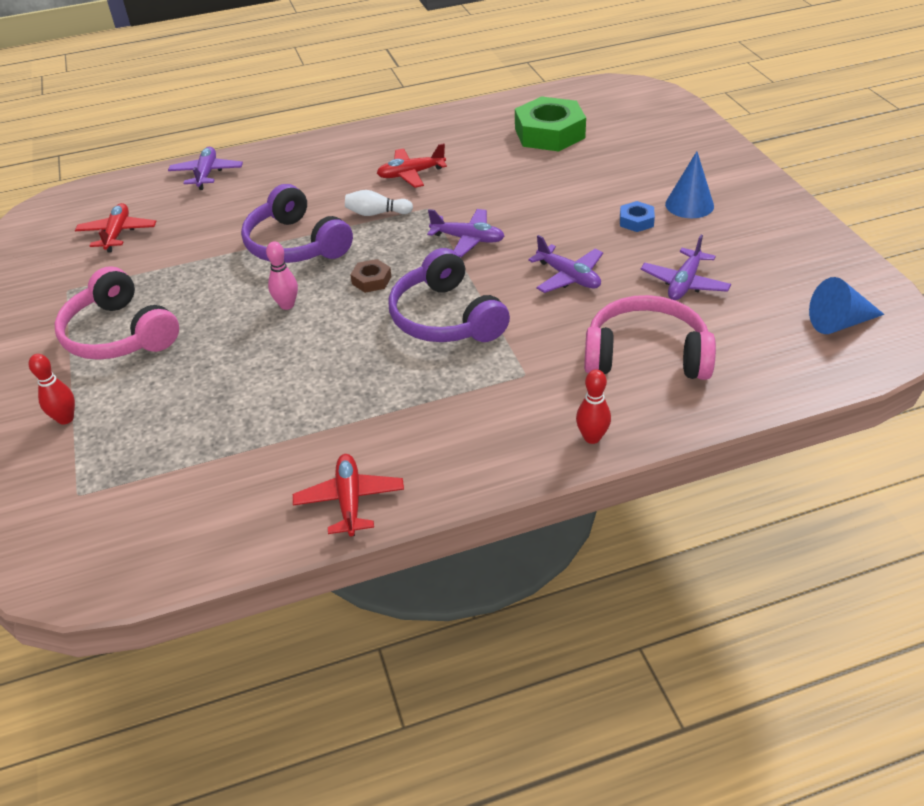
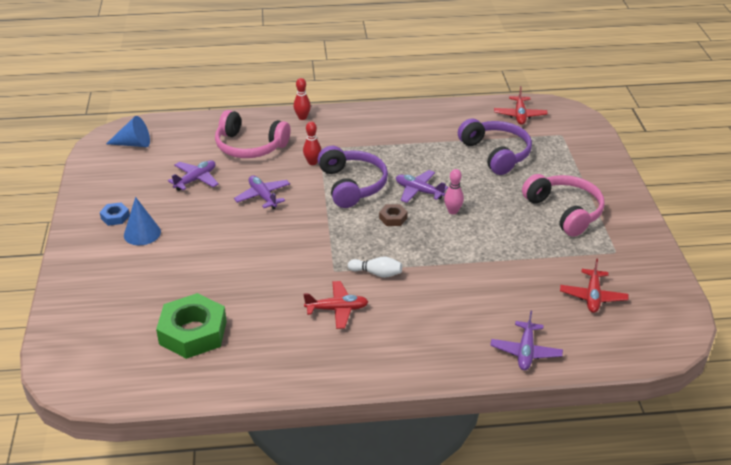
camera: 170 degrees left, 5 degrees down
red bowling pin [29,354,75,425] -> red bowling pin moved to [303,122,321,165]
purple headphones [241,184,353,263] -> purple headphones moved to [458,118,532,175]
red plane [293,454,404,537] -> red plane moved to [494,86,548,125]
purple plane [427,209,505,257] -> purple plane moved to [396,170,448,203]
blue nut [620,201,655,232] -> blue nut moved to [100,203,130,226]

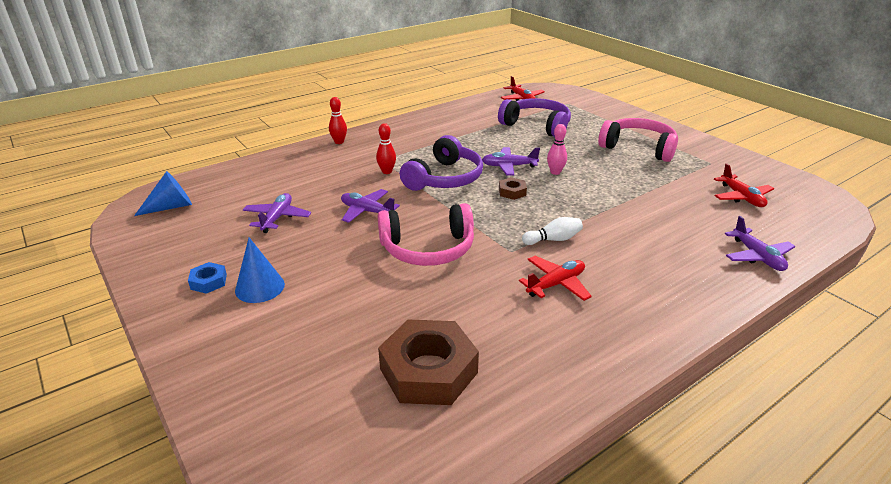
camera: 30 degrees left, 5 degrees down
green nut [156,293,227,359] -> brown nut [378,320,479,405]
pink headphones [215,110,290,158] -> pink headphones moved to [378,203,474,266]
purple headphones [318,146,388,208] -> purple headphones turned 75 degrees clockwise [400,135,483,191]

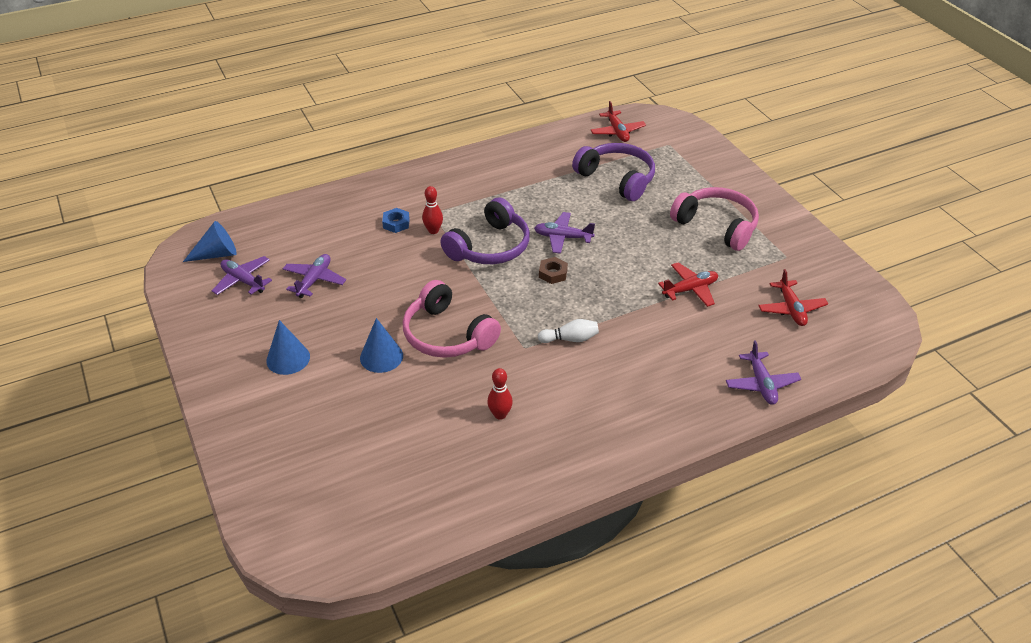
camera: 10 degrees right, 10 degrees up
blue nut [188,262,227,294] -> blue nut moved to [382,208,410,233]
red bowling pin [329,97,347,144] -> red bowling pin moved to [487,368,513,420]
purple plane [341,189,400,223] -> purple plane moved to [212,256,272,295]
pink headphones [378,203,474,266] -> pink headphones turned 45 degrees clockwise [403,280,501,358]
brown nut [378,320,479,405] -> none
red plane [519,256,592,301] -> red plane moved to [658,262,718,307]
pink bowling pin [547,124,567,175] -> none
none -> blue cone [360,318,403,373]

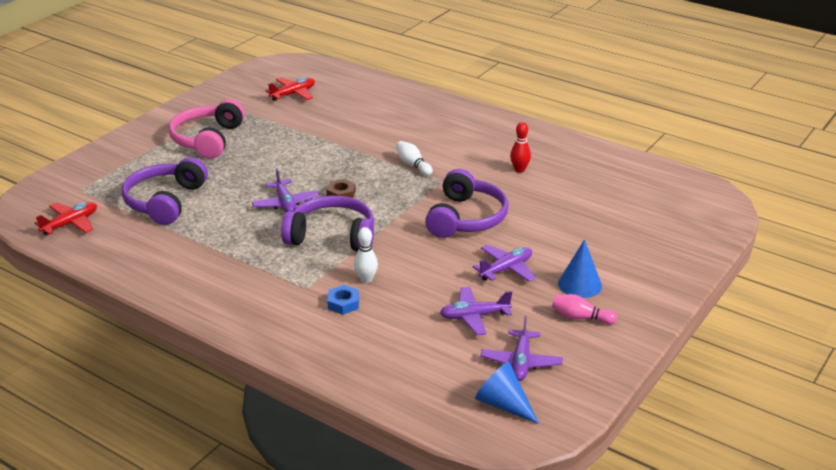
camera: 120 degrees left, 10 degrees down
blue cone [360,318,403,373] -> none
pink headphones [403,280,501,358] -> purple headphones [425,169,508,238]
red bowling pin [422,186,443,234] -> none
red plane [658,262,718,307] -> none
purple plane [726,340,801,405] -> purple plane moved to [473,245,536,282]
none -> white bowling pin [354,227,378,283]
none -> pink bowling pin [552,294,617,325]

